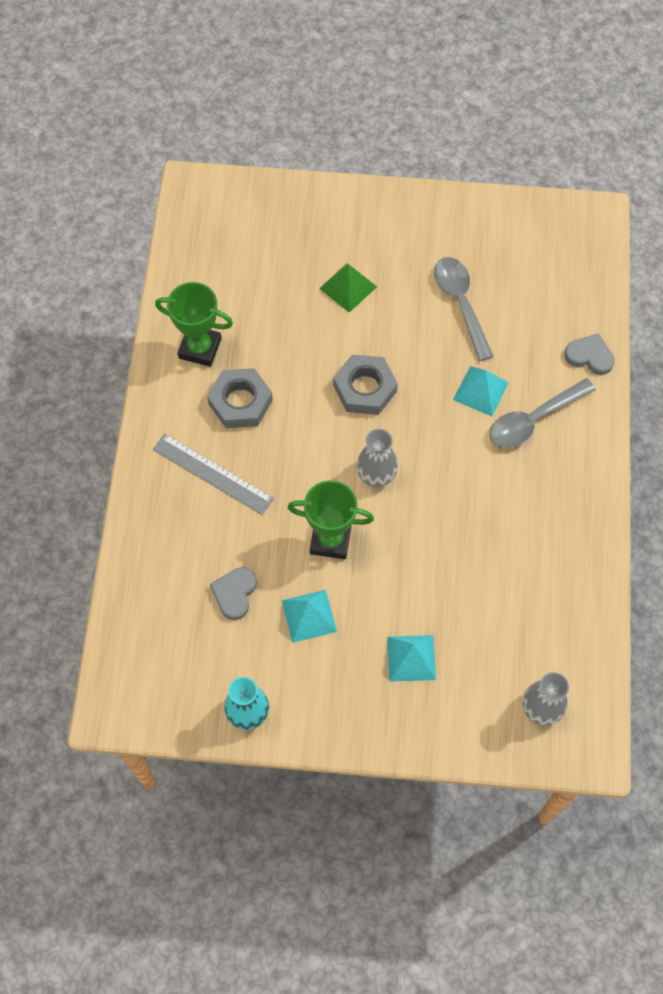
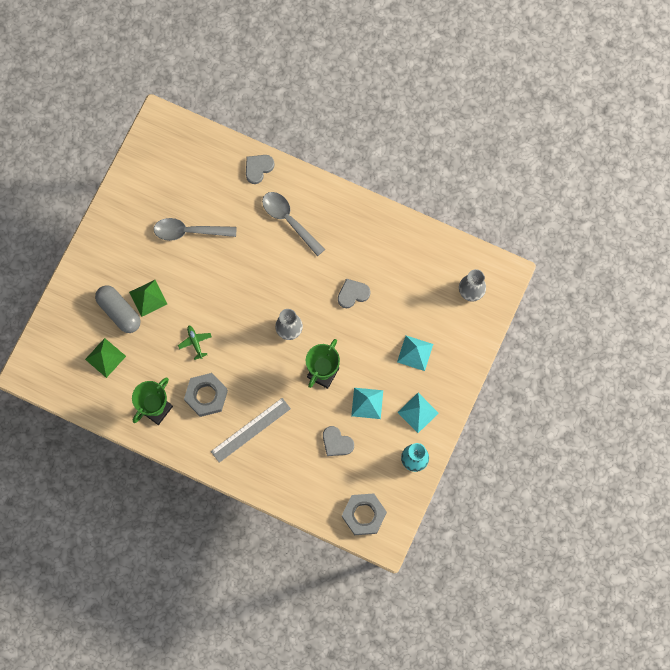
camera: 70 degrees left, 10 degrees up
grey nut [333,355,398,415] -> grey nut moved to [342,493,387,535]
turquoise pyramid [453,366,509,416] -> turquoise pyramid moved to [397,393,439,433]
grey spoon [490,378,596,448] -> grey spoon turned 150 degrees clockwise [262,192,325,256]
none -> green pyramid [85,338,126,378]
none -> grey capsule [95,285,141,333]
none -> green plane [178,326,212,360]
none -> grey heart [338,278,371,308]

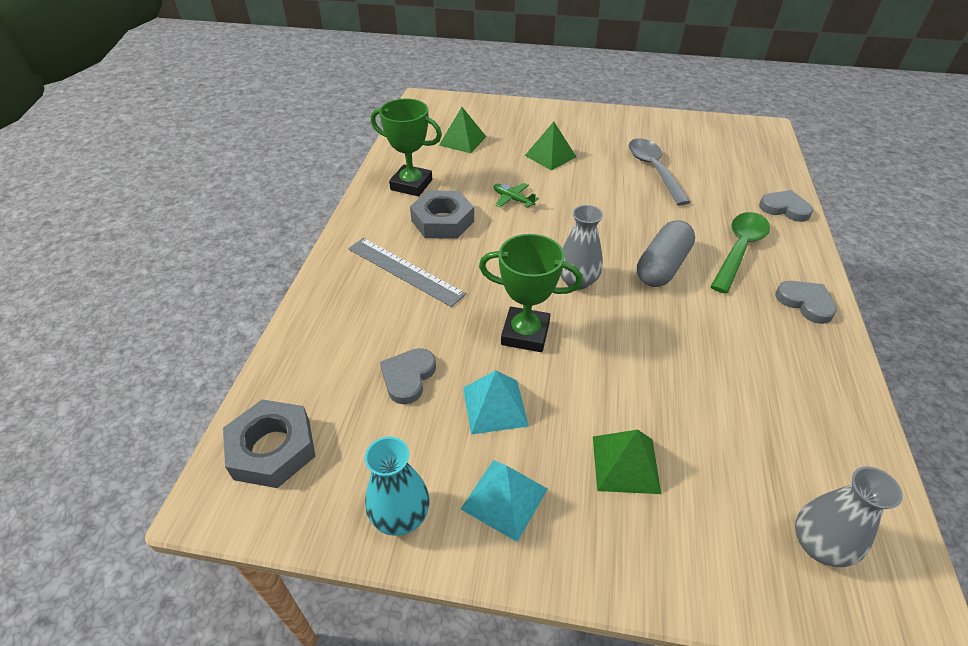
camera: 75 degrees right, 30 degrees down
grey capsule [95,285,141,333] -> grey capsule moved to [637,220,695,287]
green plane [178,326,212,360] -> green plane turned 105 degrees counterclockwise [493,183,539,208]
grey spoon [262,192,325,256] -> green spoon [710,212,770,294]
grey heart [338,278,371,308] -> grey heart moved to [776,281,837,324]
turquoise pyramid [397,336,433,371] -> green pyramid [593,429,661,494]

